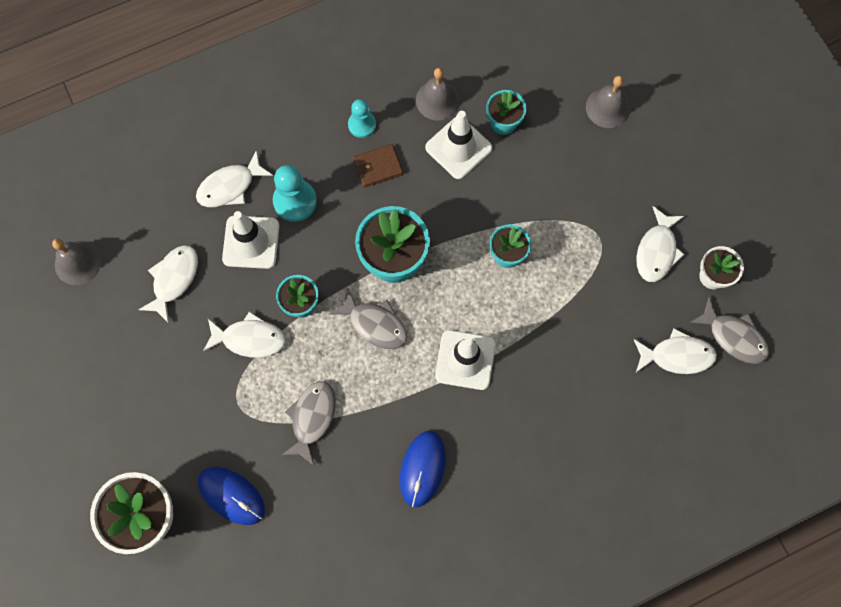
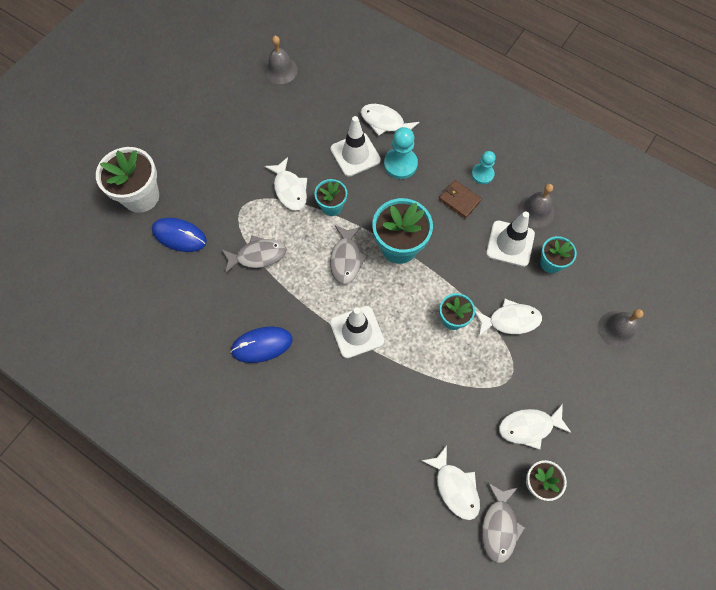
camera: 60 degrees right, 5 degrees down
white fish [138,245,198,323] -> white fish moved to [475,299,542,336]
blue mouse [198,467,265,525] -> blue mouse turned 75 degrees counterclockwise [152,218,207,252]

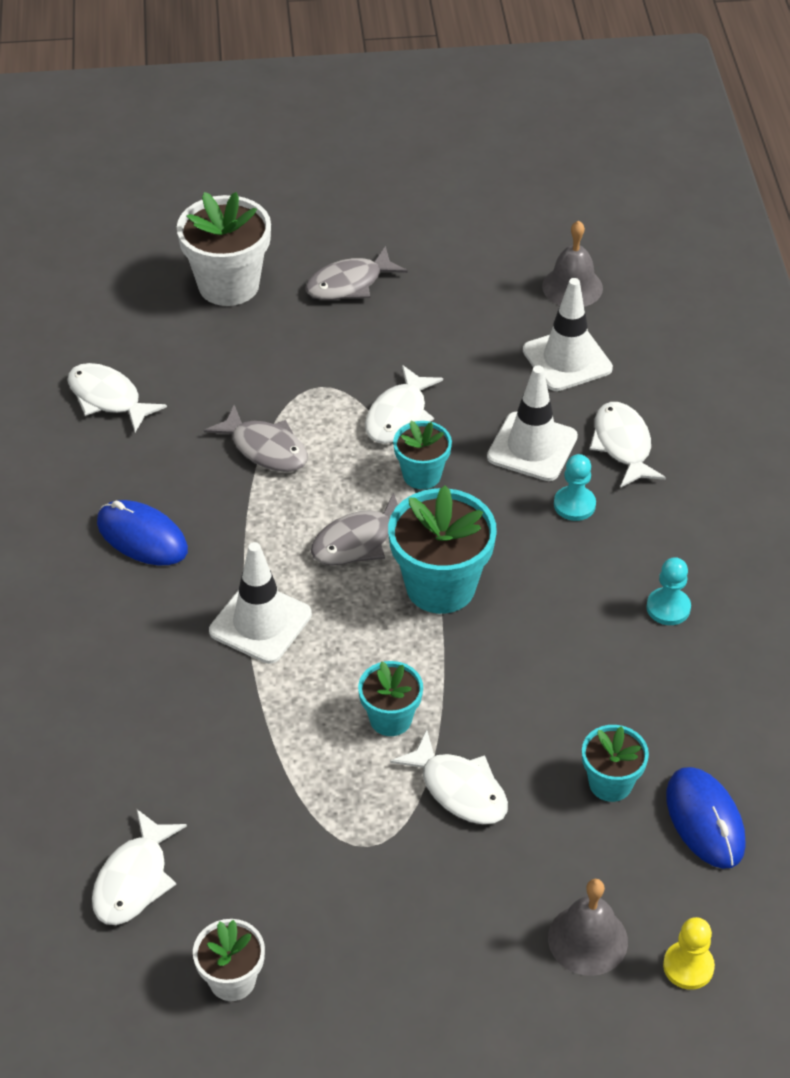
camera: 50 degrees right, 20 degrees down
blue mouse [152,218,207,252] -> blue mouse moved to [666,767,746,869]
turquoise pawn [384,127,418,179] -> turquoise pawn [554,454,596,521], size x0.66
brown wallet [439,180,482,219] -> none
grey fish [482,482,526,563] -> grey fish moved to [305,246,408,300]
white traffic cone [486,211,535,267] -> white traffic cone moved to [523,278,613,391]
white fish [499,404,572,449] -> white fish moved to [67,363,167,432]
grey bell [518,184,554,228] -> none
none -> yellow pawn [663,917,715,990]

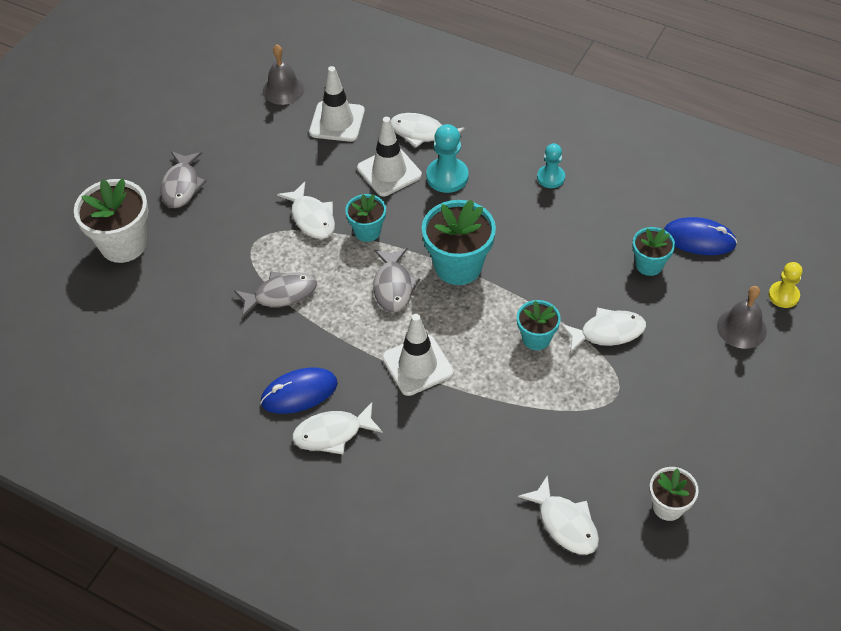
camera: 55 degrees left, 5 degrees up
white fish [67,363,167,432] -> white fish moved to [292,402,383,454]
turquoise pawn [554,454,596,521] -> turquoise pawn [426,124,469,193], size x1.51

